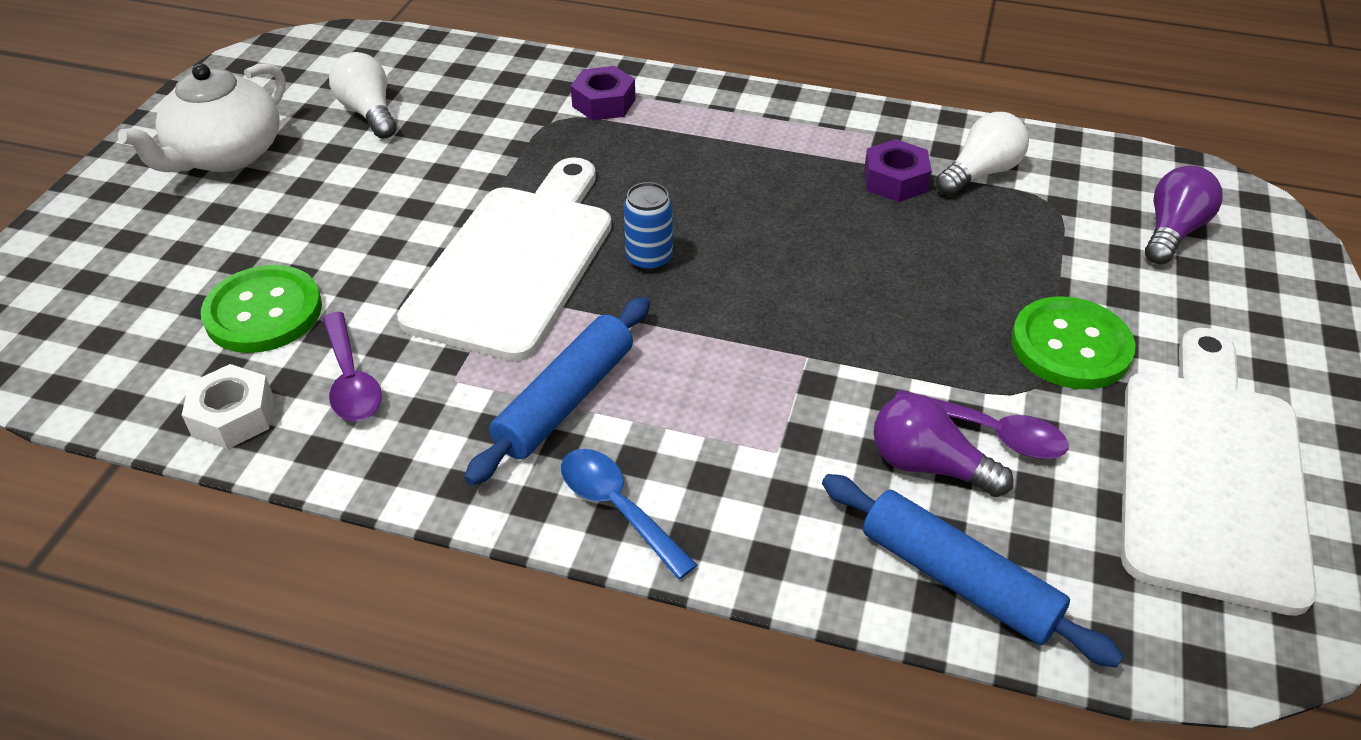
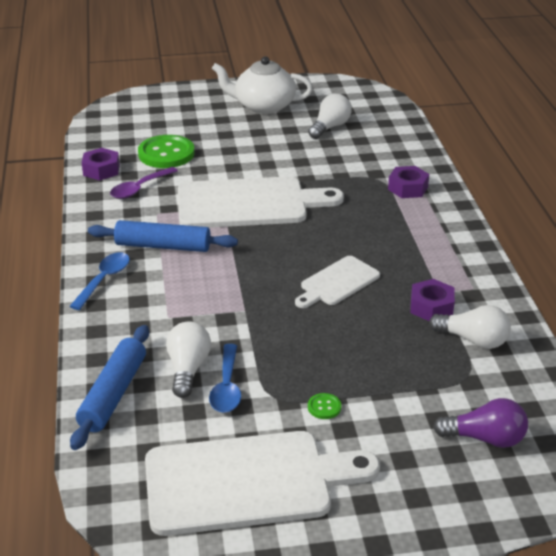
camera: 65 degrees right, 10 degrees down
white nut [182,364,274,449] -> purple nut [82,148,120,180]
blue can [624,182,673,272] -> none
purple light bulb [873,394,1014,497] -> white light bulb [166,321,211,398]
purple spoon [895,389,1069,459] -> blue spoon [209,344,241,413]
green button [1011,296,1135,389] -> green button [308,393,341,419], size x0.43
none -> white cutting board [295,256,380,308]

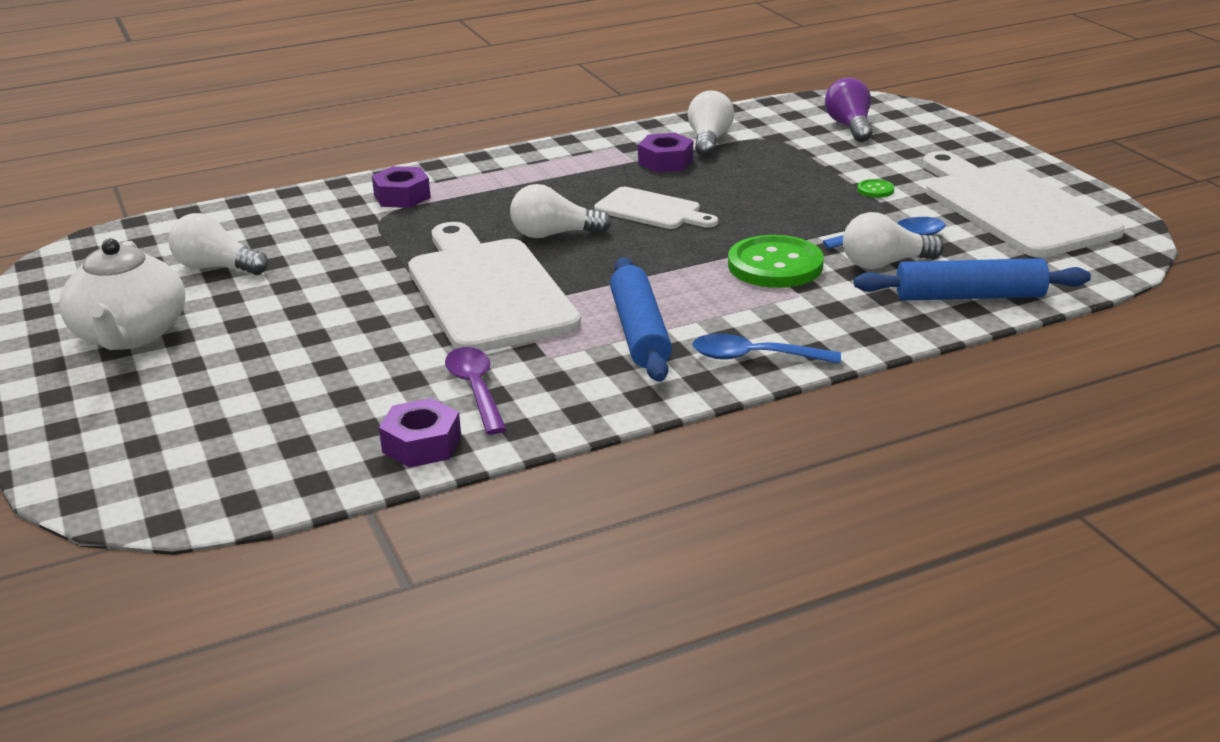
camera: 105 degrees left, 5 degrees down
purple spoon [110,167,178,199] -> purple spoon turned 135 degrees counterclockwise [445,347,507,434]
green button [138,135,195,168] -> green button moved to [728,235,824,288]
none -> white light bulb [510,184,612,238]

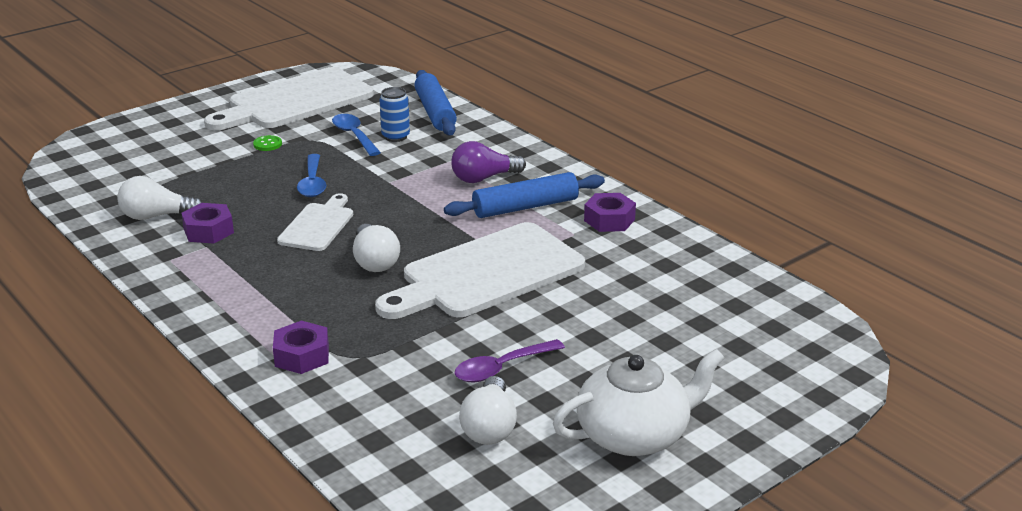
camera: 105 degrees left, 0 degrees up
purple nut [379,398,461,468] -> purple nut moved to [584,193,636,232]
purple spoon [445,347,507,434] -> purple spoon moved to [454,339,565,382]
blue spoon [692,334,841,364] -> blue spoon moved to [297,154,326,197]
green button [728,235,824,288] -> none
purple light bulb [825,78,872,142] -> purple light bulb moved to [451,141,526,183]
white light bulb [843,212,944,269] -> blue can [380,87,410,142]

